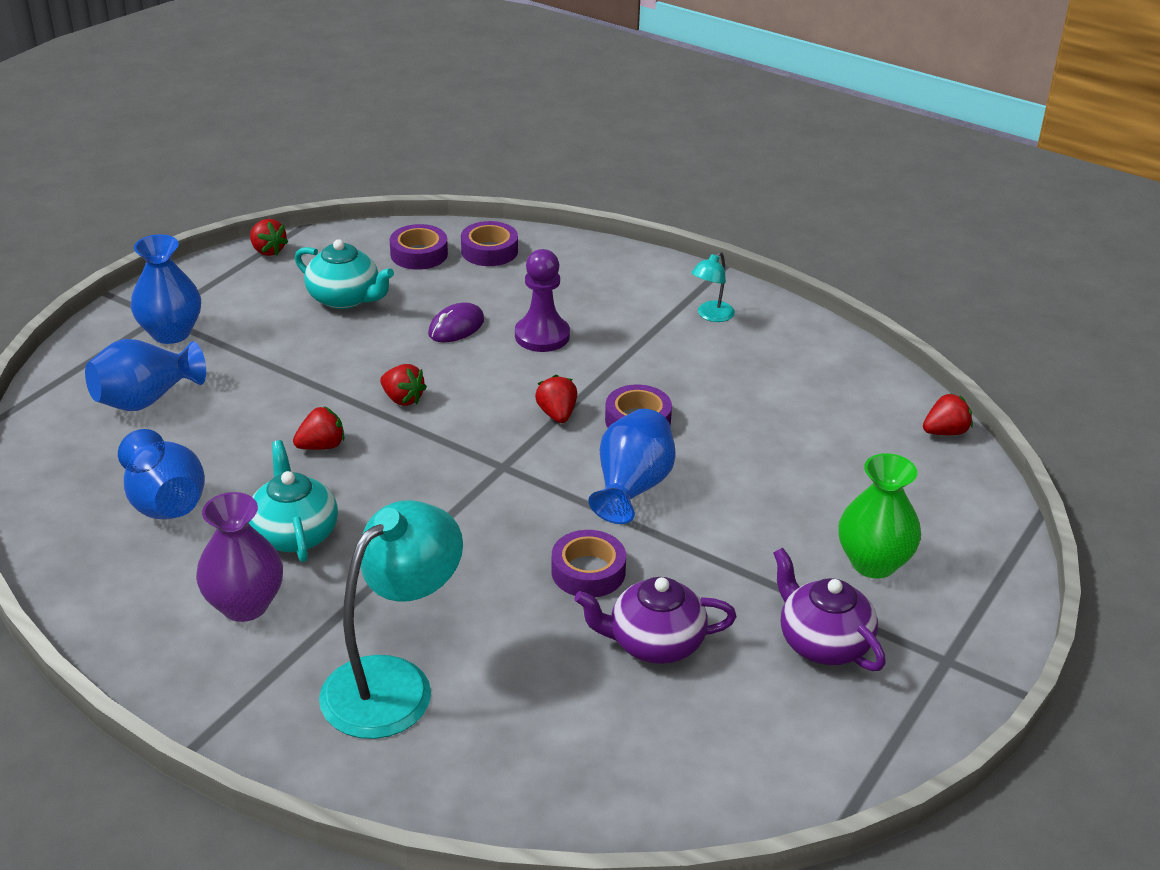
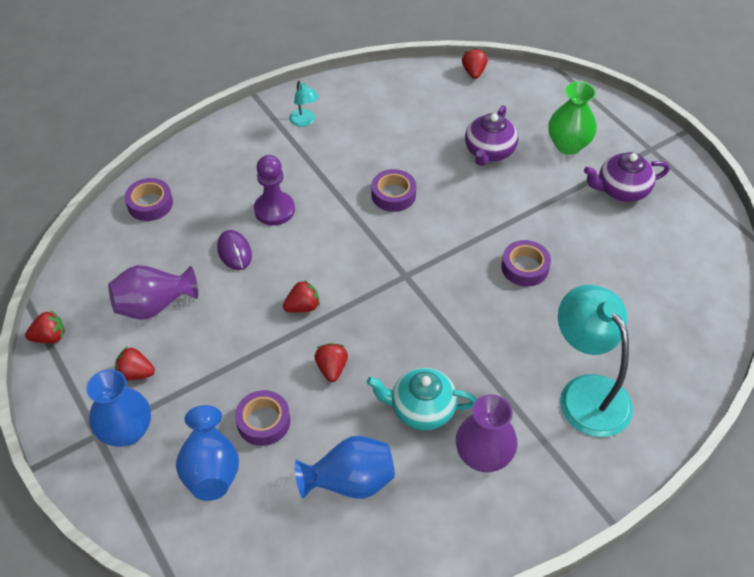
camera: 65 degrees left, 15 degrees up
turquoise teapot [295,239,394,309] -> purple vase [108,265,198,320]
purple tape [390,224,448,270] -> purple tape moved to [235,390,290,446]
red strawberry [535,375,577,423] -> red strawberry moved to [115,347,155,381]
purple teapot [575,577,737,664] -> purple teapot moved to [465,105,518,166]
blue vase [588,409,676,524] -> none

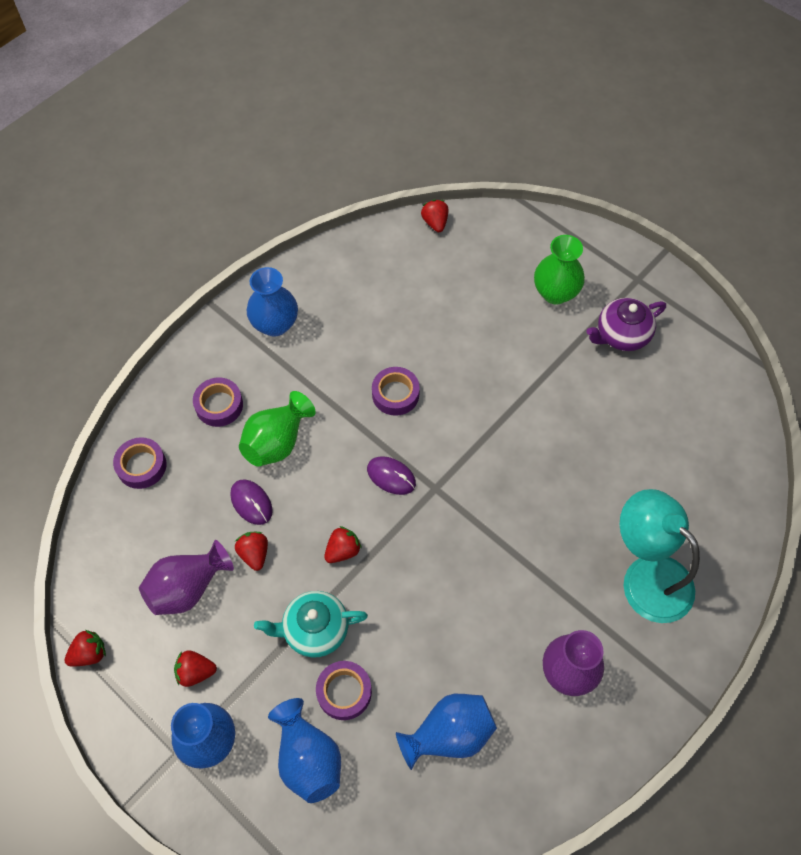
camera: 15 degrees left, 10 degrees up
purple pawn [254,155,295,225] -> green vase [239,391,316,467]
turquoise lamp [289,80,319,127] -> blue vase [247,267,298,337]
red strawberry [315,343,348,382] -> red strawberry moved to [235,532,268,571]
turquoise teapot [367,368,477,430] -> turquoise teapot moved to [254,591,368,657]
purple teapot [465,105,518,166] -> none
purple tape [501,240,551,287] -> purple tape moved to [193,378,243,427]
none -> purple mouse [367,456,416,495]

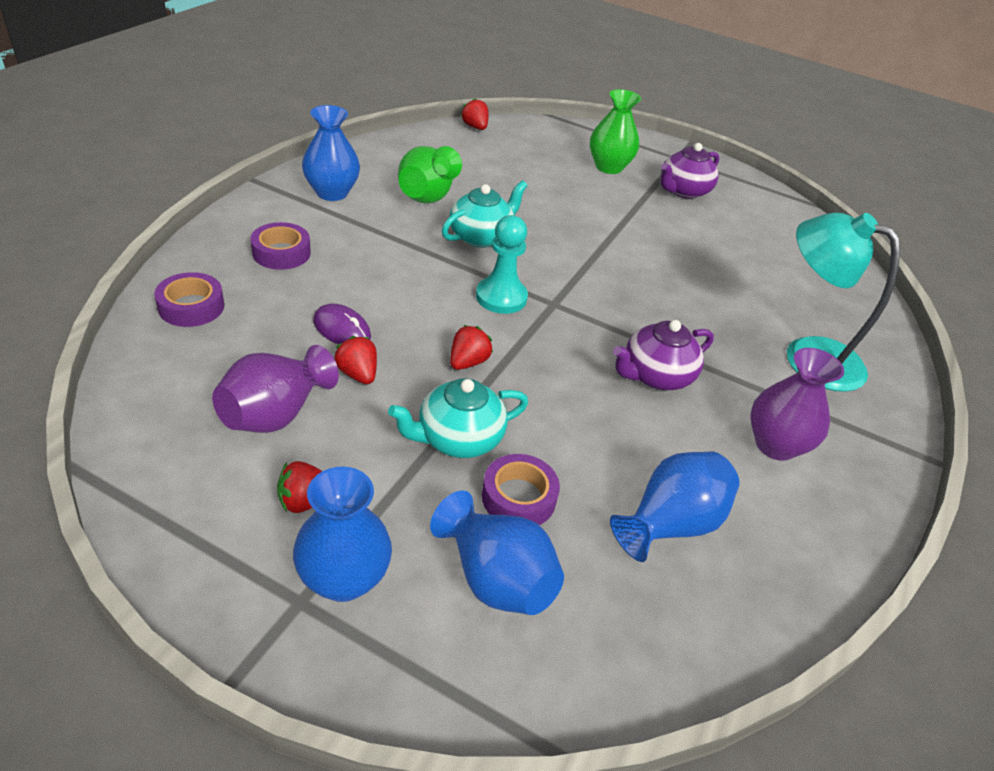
camera: 20 degrees left, 20 degrees down
red strawberry [64,630,106,667] -> none
green vase [239,391,316,467] -> green vase moved to [398,146,462,204]
purple mouse [367,456,416,495] -> turquoise pawn [476,215,528,314]
purple tape [372,367,420,416] -> turquoise teapot [442,180,528,248]
none -> purple teapot [613,320,714,390]

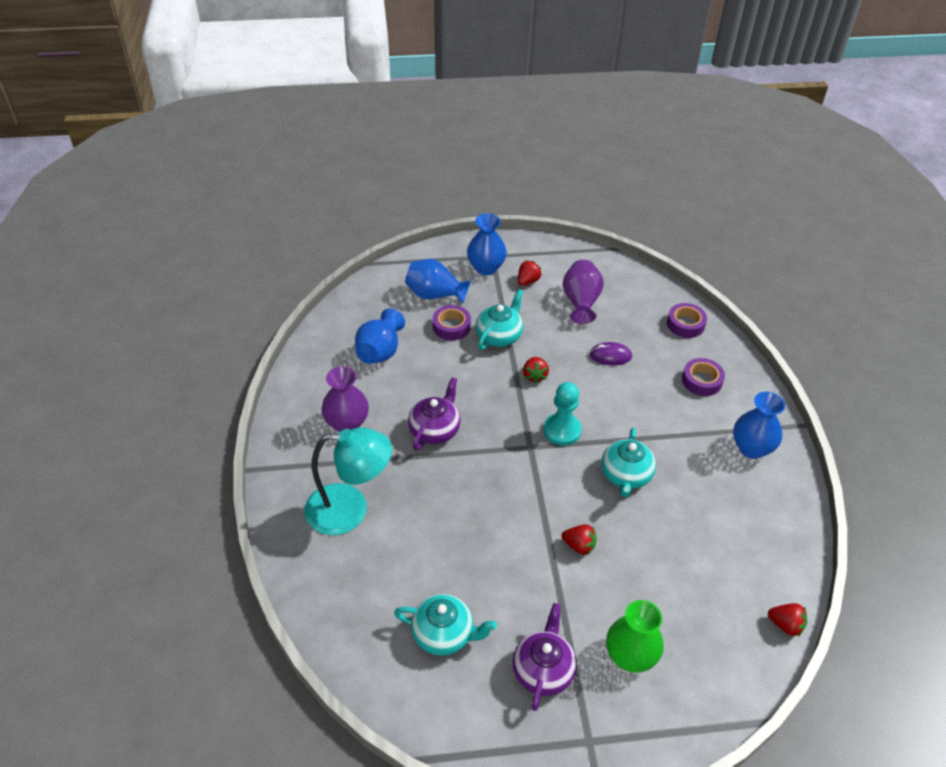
camera: 150 degrees right, 5 degrees up
red strawberry [334,336,377,384] -> red strawberry moved to [561,524,597,555]
green vase [398,146,462,204] -> none
none -> turquoise teapot [394,594,497,656]

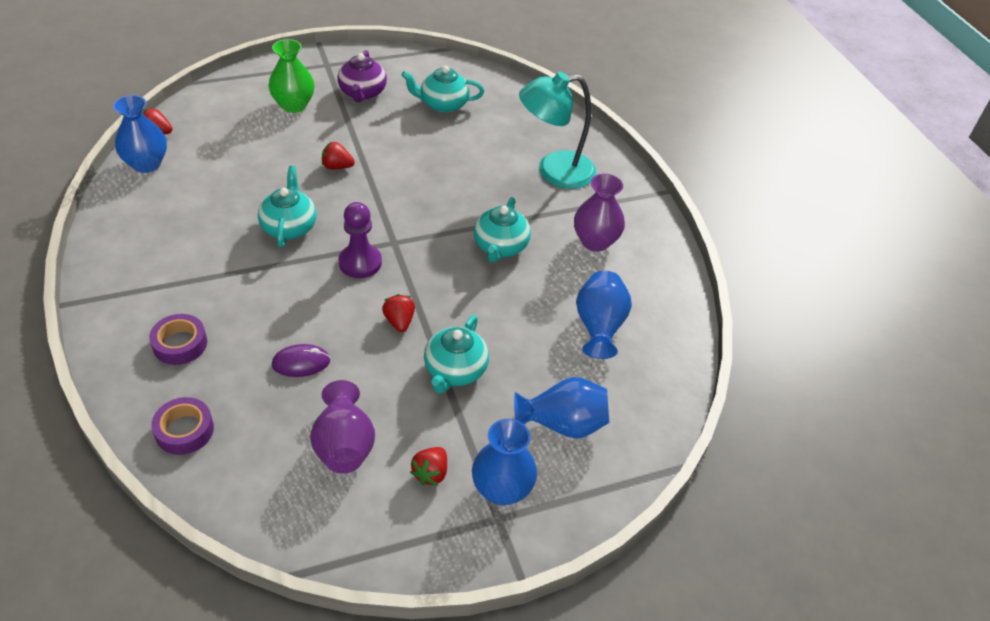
camera: 165 degrees right, 0 degrees up
purple teapot [408,377,460,450] -> turquoise teapot [473,197,531,263]
purple tape [433,305,471,340] -> none
turquoise pawn [544,382,582,446] -> purple pawn [338,202,382,278]
blue vase [733,392,785,459] -> blue vase moved to [113,95,167,173]

